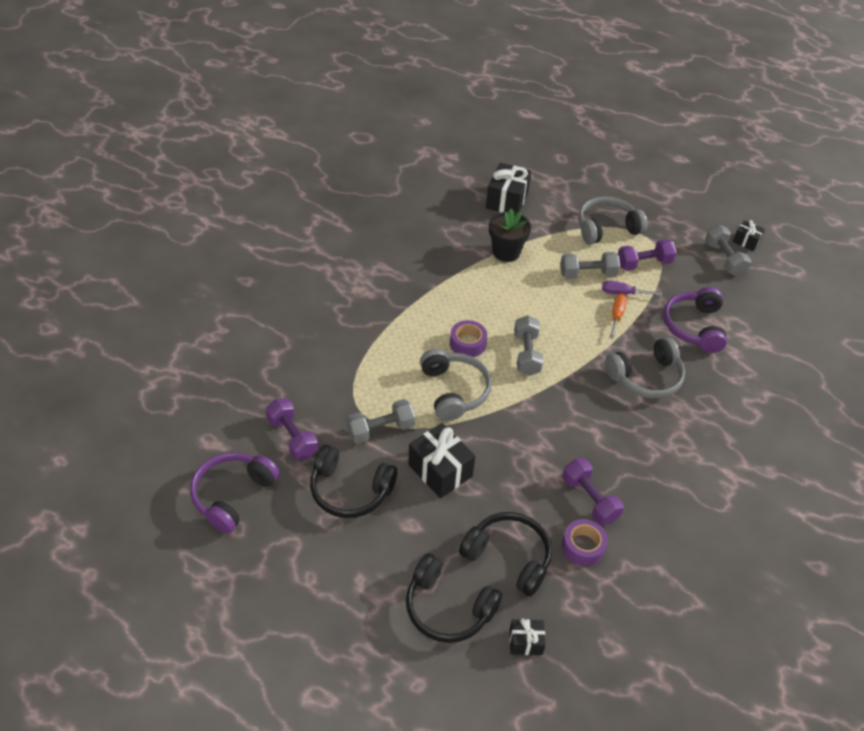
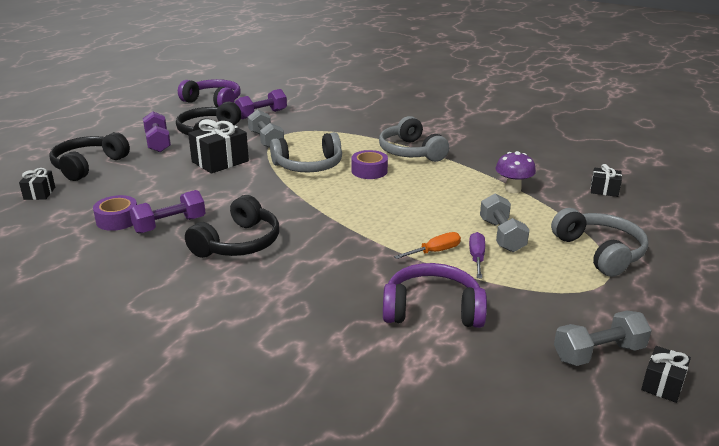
camera: 90 degrees right, 20 degrees down
black headphones [459,512,552,597] -> black headphones moved to [185,195,279,258]
black gift [486,163,531,213] -> black gift [591,164,622,197], size x0.55
black flower pot [489,208,531,262] -> purple mushroom [496,151,536,193]
grey dumbbell [514,315,543,376] -> none
grey headphones [605,337,685,399] -> grey headphones moved to [379,116,449,162]
orange screwdriver [609,294,627,338] -> orange screwdriver turned 45 degrees counterclockwise [394,232,461,259]
purple dumbbell [618,239,677,271] -> purple dumbbell moved to [143,111,171,152]

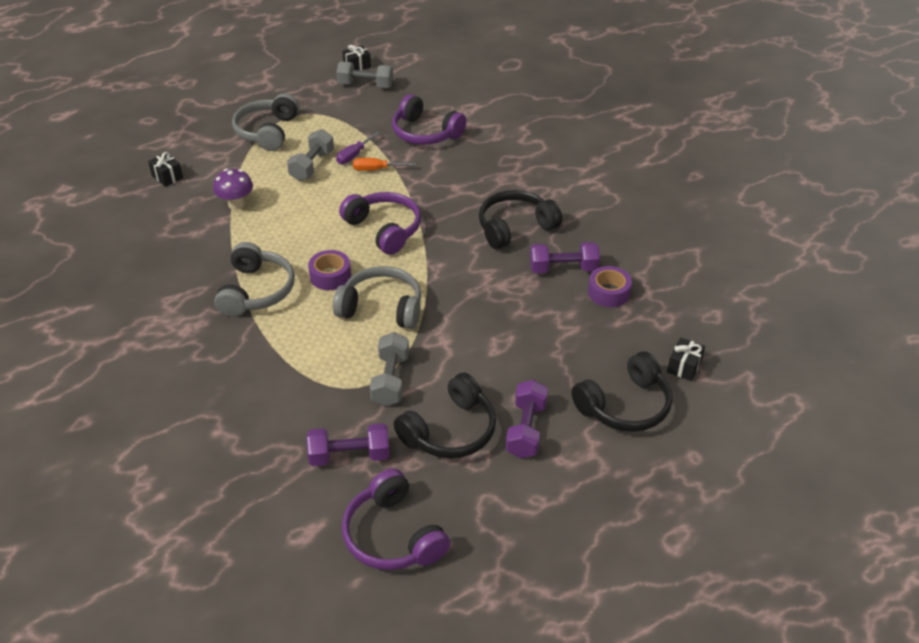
camera: 150 degrees left, 15 degrees up
black gift [188,119,249,174] -> none
none -> purple headphones [339,192,421,255]

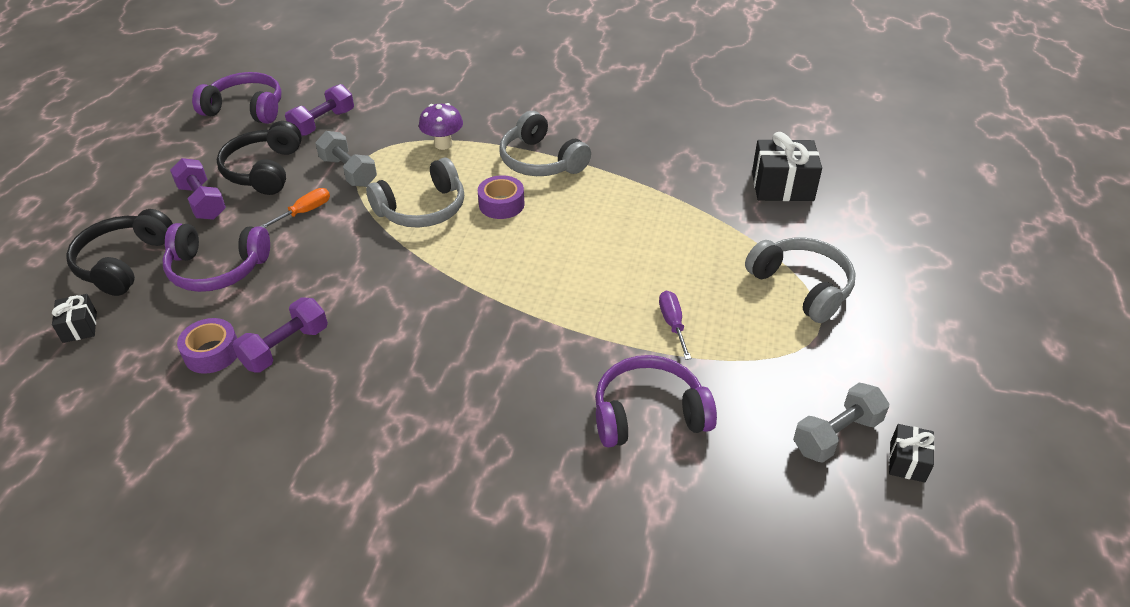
camera: 135 degrees right, 0 degrees up
black gift [148,152,183,187] -> black gift [752,132,822,201], size x1.81
purple mushroom [213,169,253,210] -> purple mushroom moved to [419,103,463,150]
grey dumbbell [287,129,334,181] -> none
purple headphones [339,192,421,255] -> purple headphones moved to [163,223,270,292]
orange screwdriver [353,158,416,171] -> orange screwdriver moved to [259,188,330,228]
black headphones [479,190,562,249] -> none

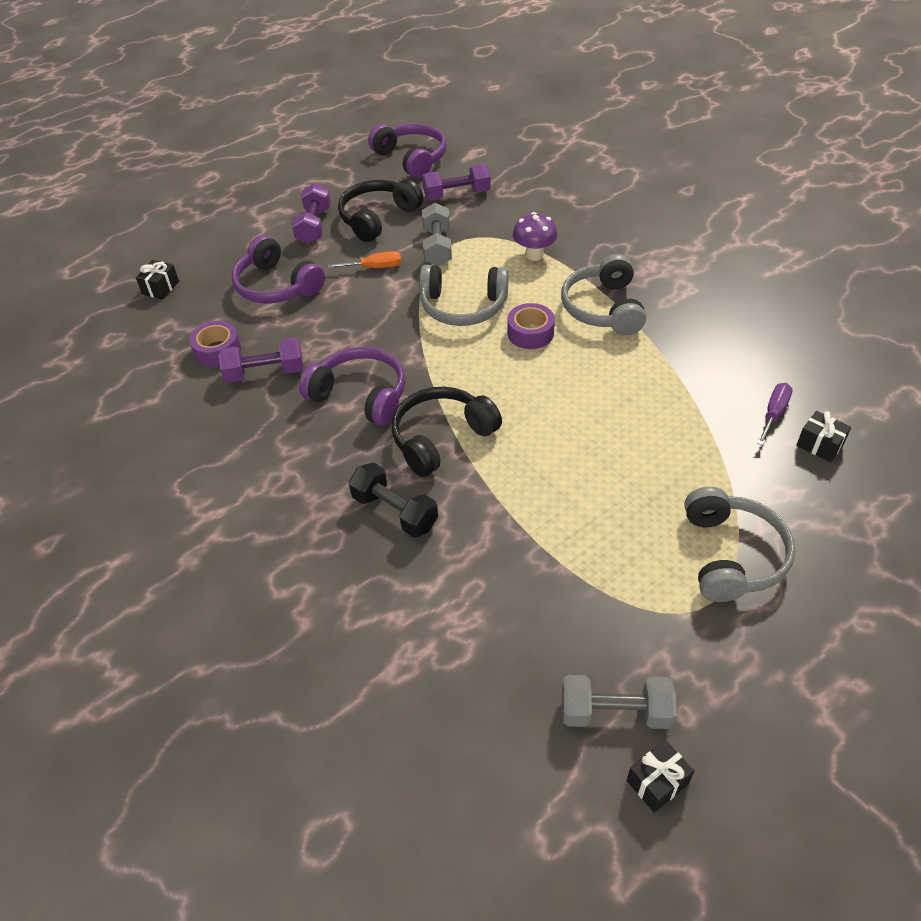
camera: 40 degrees right, 5 degrees up
black headphones [66,209,173,296] -> black headphones moved to [392,386,502,477]
purple headphones [595,355,717,447] -> purple headphones moved to [299,347,405,426]
purple screwdriver [659,291,691,360] -> purple screwdriver moved to [757,383,793,445]
black gift [752,132,822,201] -> black gift [796,411,851,462], size x0.55
none -> black dumbbell [349,462,438,537]

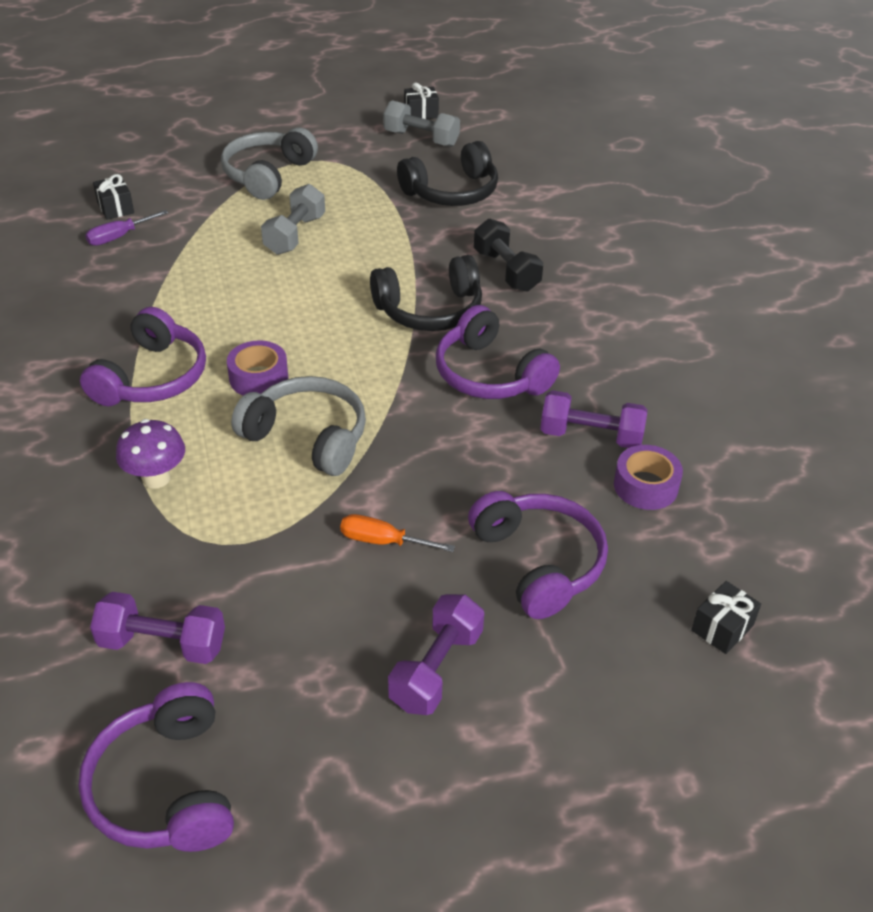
camera: 160 degrees left, 5 degrees down
black headphones [338,179,423,242] -> black headphones moved to [397,141,498,206]
grey dumbbell [422,203,452,266] -> grey dumbbell moved to [261,184,325,255]
grey headphones [561,254,646,335] -> purple headphones [80,307,206,406]

